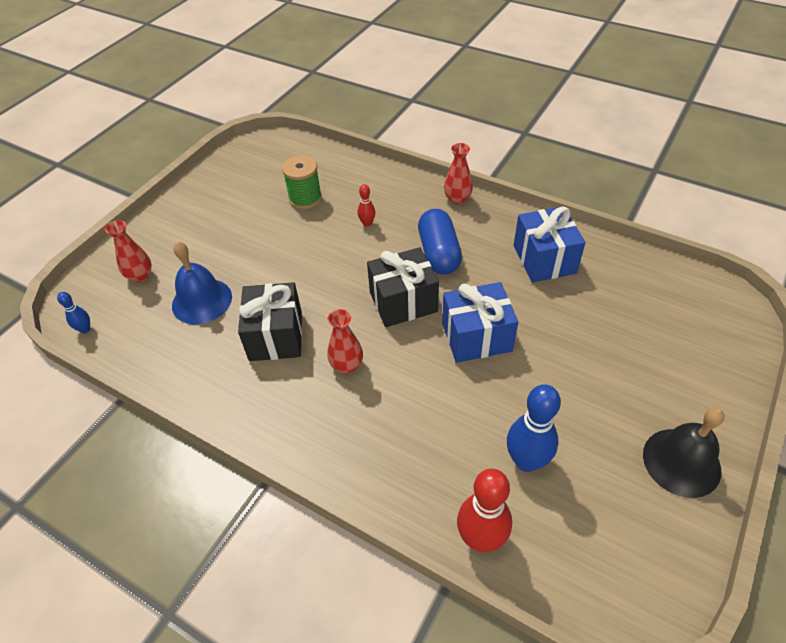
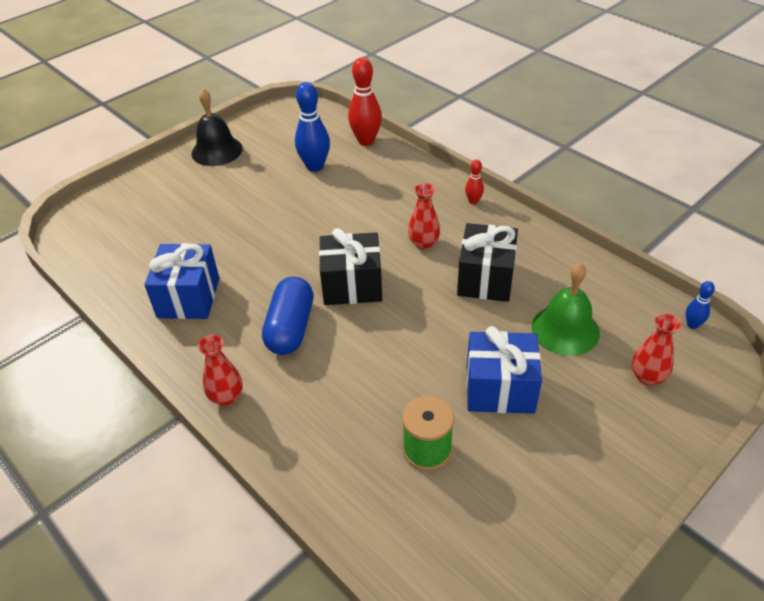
camera: 165 degrees left, 5 degrees down
blue bell [172,242,232,324] -> green bell [531,263,600,356]
red bowling pin [358,184,376,227] -> red bowling pin moved to [465,159,484,204]
blue gift [442,282,518,363] -> blue gift moved to [466,326,542,414]

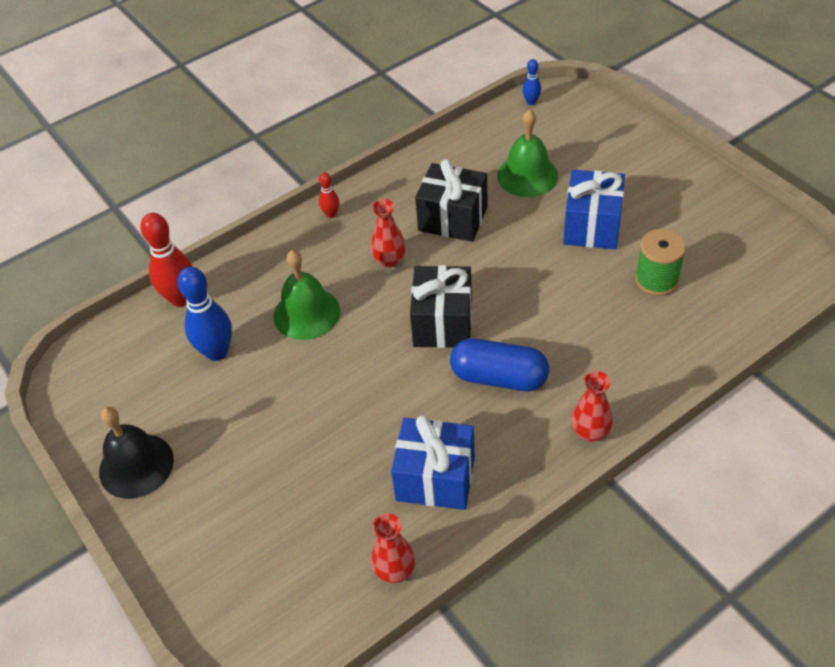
camera: 80 degrees left, 5 degrees up
red vase [632,313,681,386] -> red vase moved to [371,513,415,583]
none -> green bell [273,250,340,340]

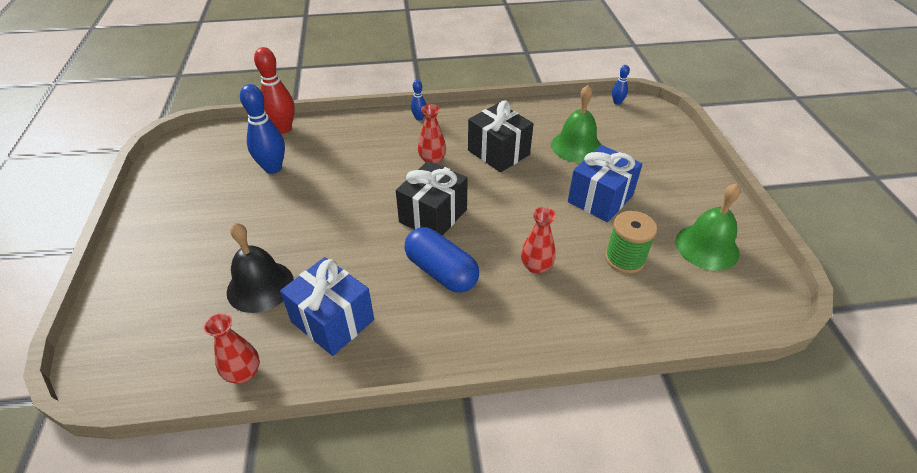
camera: 25 degrees right, 5 degrees down
black bell [99,407,174,499] -> black bell moved to [227,223,294,313]
green bell [273,250,340,340] -> green bell moved to [676,183,741,270]
red bowling pin [319,172,339,218] -> blue bowling pin [411,80,426,120]
red vase [571,371,613,442] -> red vase moved to [521,207,556,274]

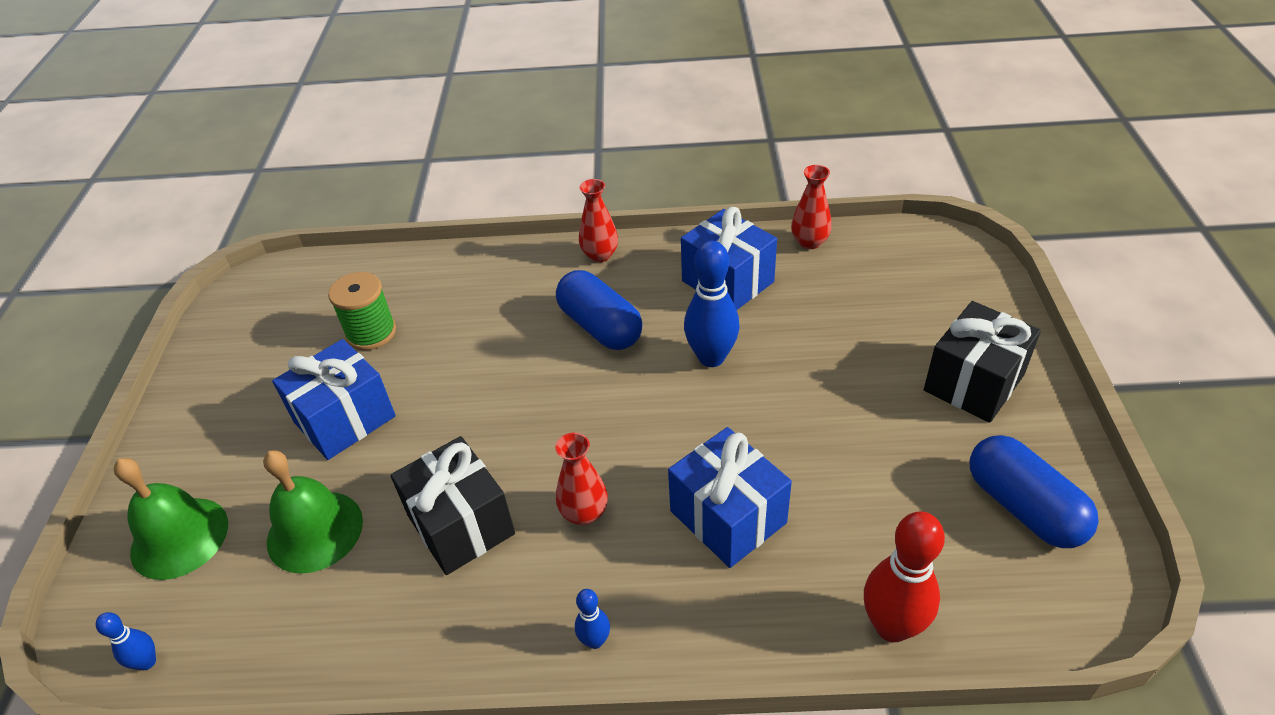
camera: 170 degrees left, 0 degrees up
black bell [227,223,294,313] -> none
blue bowling pin [240,84,285,174] -> blue bowling pin moved to [684,241,740,367]
black gift [396,161,468,236] -> black gift moved to [924,301,1041,423]
red vase [521,207,556,274] -> red vase moved to [579,179,618,262]
green bell [676,183,741,270] -> green bell moved to [114,458,228,580]
none -> blue gift [668,427,792,568]
none -> blue capsule [970,435,1099,548]

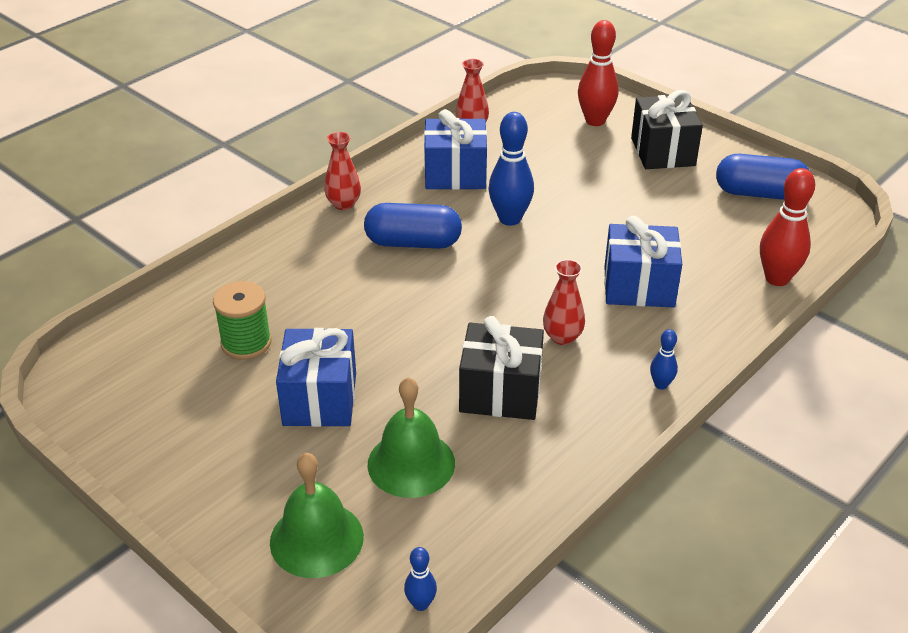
camera: 50 degrees left, 5 degrees down
none -> red bowling pin [578,20,618,126]

